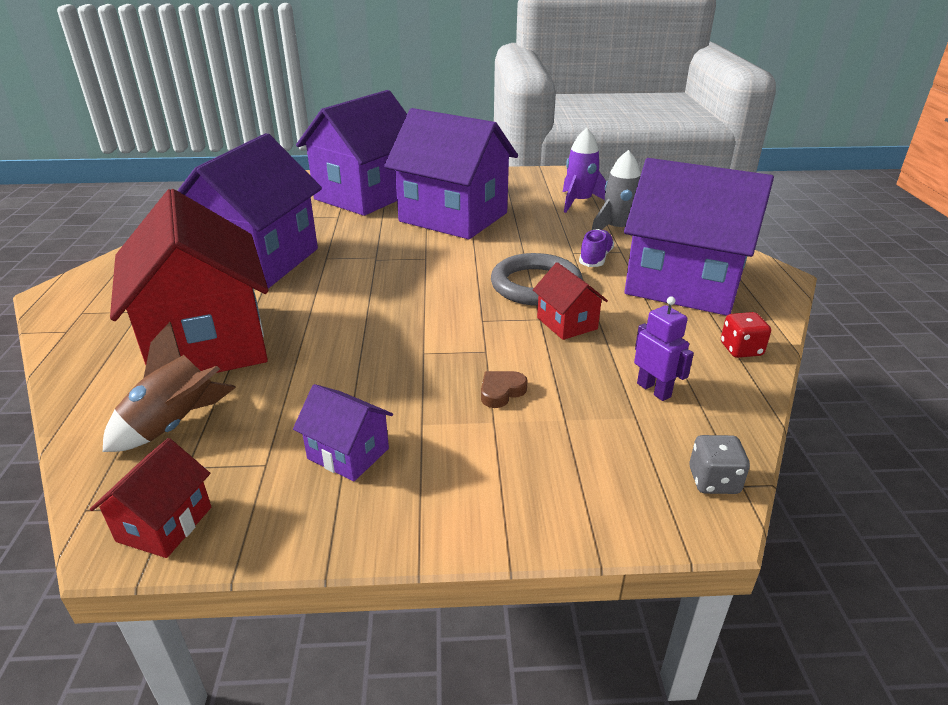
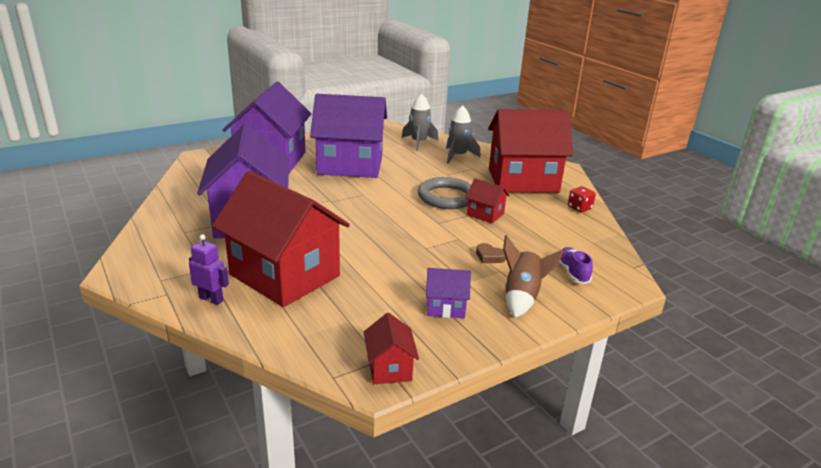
camera: 30 degrees left, 5 degrees down
brown rocket [103,322,236,452] -> brown rocket moved to [503,235,563,318]
brown heart [481,371,528,408] -> brown heart turned 75 degrees counterclockwise [476,243,506,263]
purple rocket [563,128,607,213] -> grey rocket [402,93,438,151]
purple shoe [579,229,614,267] -> purple shoe moved to [559,247,593,284]
purple house [624,158,774,316] -> red house [488,109,573,193]
purple robot [634,297,694,401] -> purple robot moved to [189,234,229,305]
grey dice [689,435,750,494] -> none

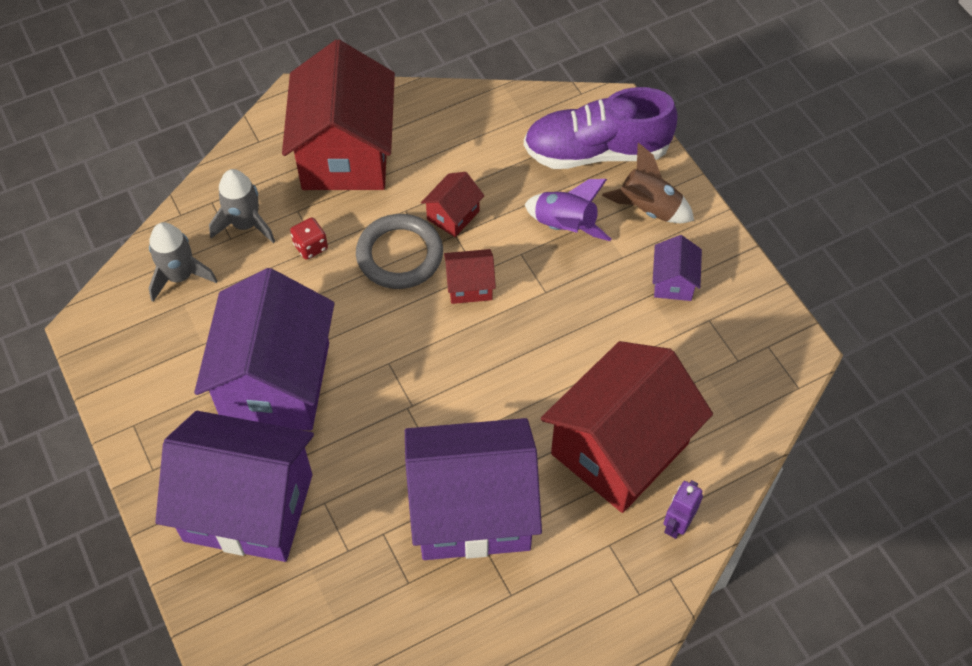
camera: 85 degrees left, 30 degrees up
red house [364,313,419,384] -> red house moved to [444,249,496,304]
brown heart [476,243,506,263] -> purple rocket [525,179,611,241]
purple shoe [559,247,593,284] -> purple shoe [524,87,678,169], size x2.26
red dice [568,186,596,212] -> red dice moved to [290,217,328,260]

